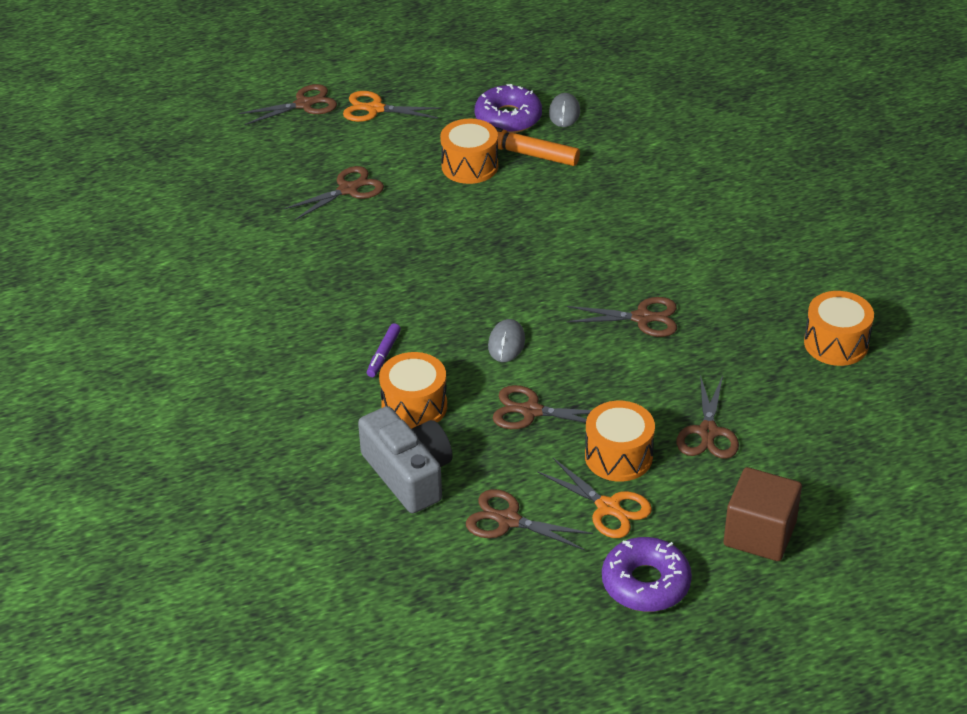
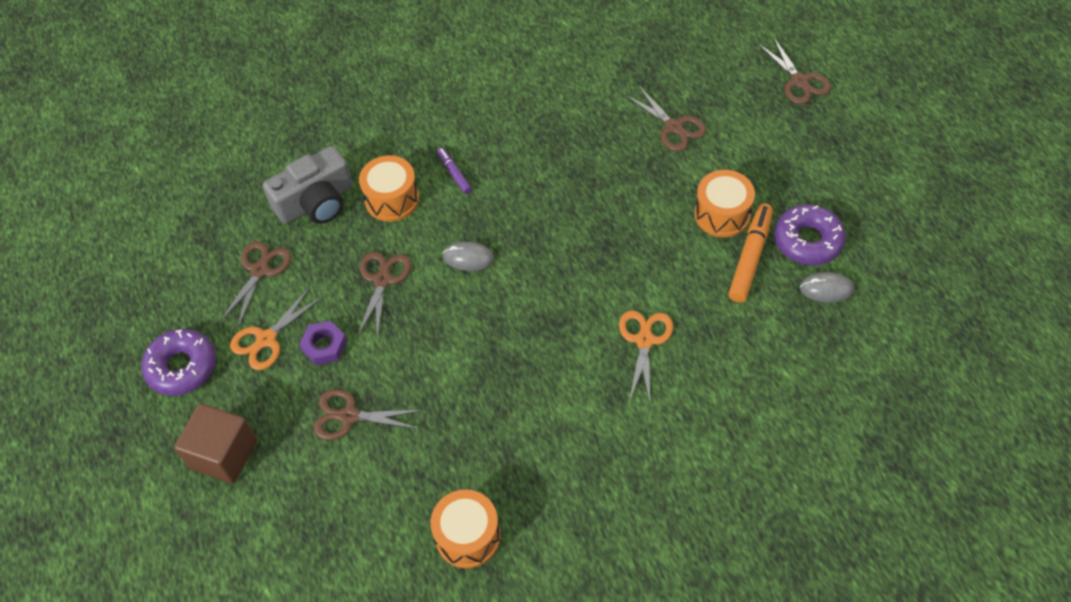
camera: 90 degrees right, 15 degrees up
orange scissors [343,91,442,122] -> orange scissors moved to [619,310,673,402]
purple marker [367,323,401,377] -> purple marker turned 45 degrees clockwise [437,148,472,194]
brown scissors [566,297,677,337] -> none
orange drum [585,401,655,482] -> purple nut [299,321,347,365]

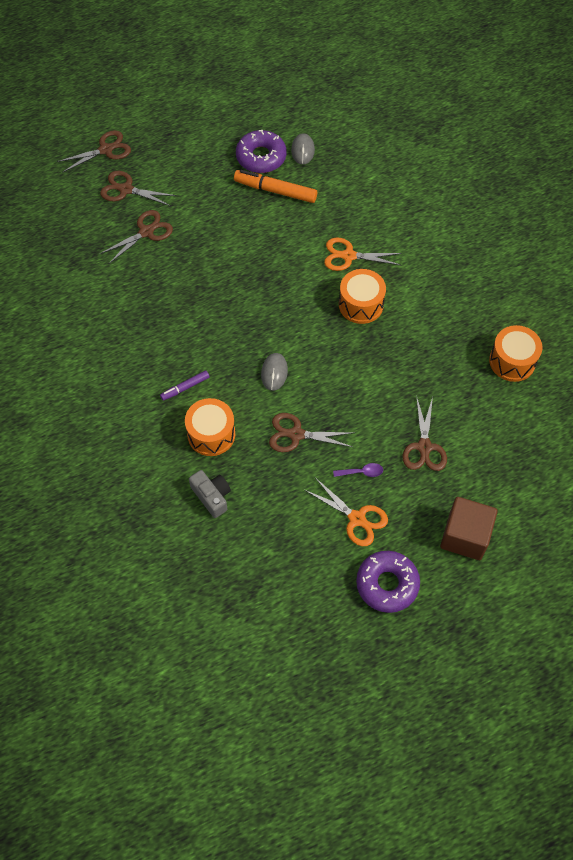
camera: 95 degrees left, 5 degrees up
brown scissors [220,241,291,327] -> brown scissors moved to [100,171,176,206]
grey camera [263,146,353,224] -> grey camera [189,470,231,518], size x0.60
purple nut [299,321,347,365] -> purple spoon [333,463,383,477]
orange drum [695,170,755,237] -> orange drum moved to [339,269,386,324]

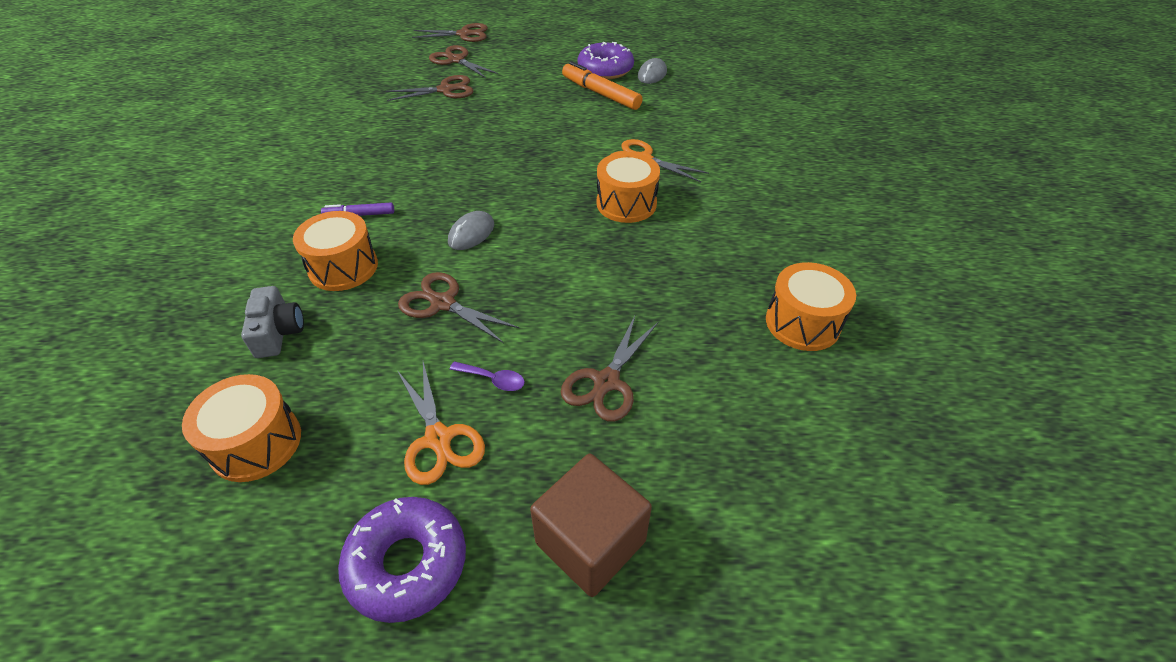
camera: 25 degrees right, 15 degrees down
none -> orange drum [182,374,301,482]

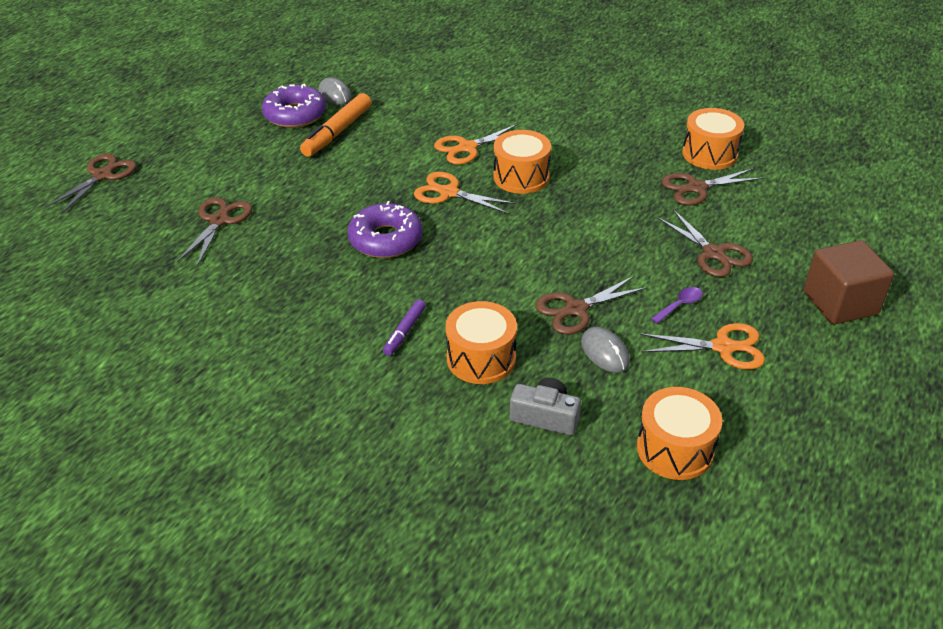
camera: 60 degrees left, 5 degrees down
purple donut [338,497,466,623] -> purple donut moved to [348,201,422,258]
brown scissors [429,45,498,78] -> brown scissors moved to [662,168,763,205]
grey mouse [448,211,494,250] -> grey mouse moved to [581,327,630,373]
orange marker [562,61,643,110] -> orange marker turned 45 degrees counterclockwise [300,93,371,157]
none -> orange scissors [414,172,516,214]

